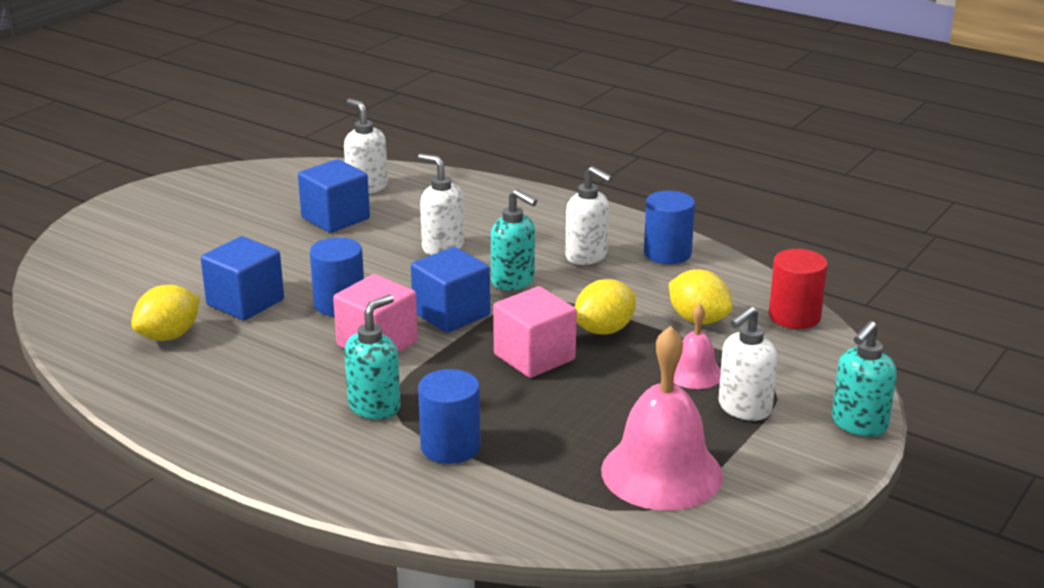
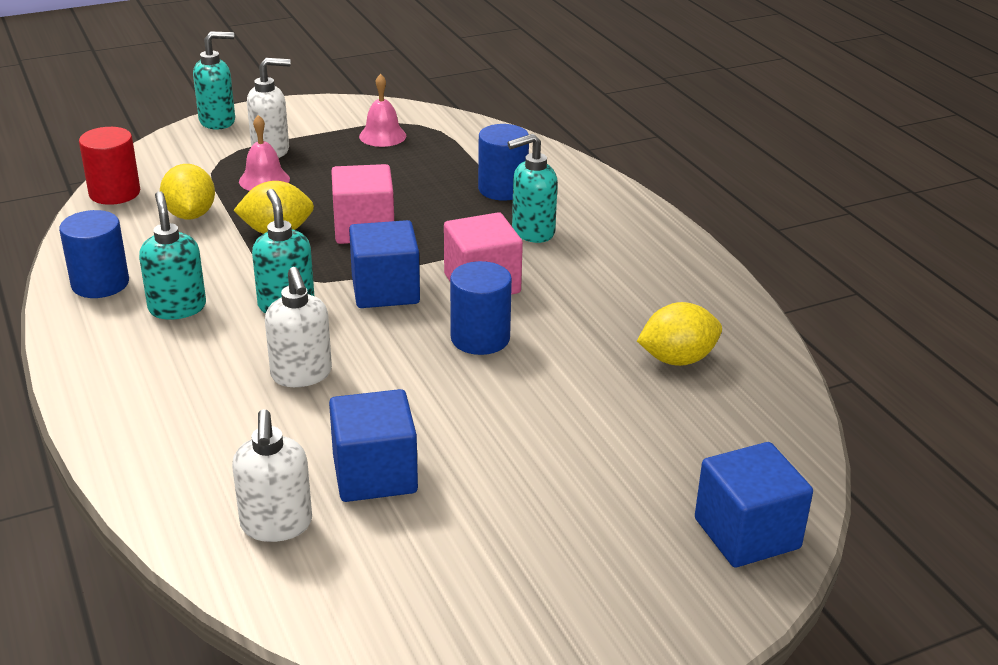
camera: 150 degrees left, 5 degrees up
blue cube [201,236,284,320] -> blue cube moved to [695,442,813,567]
white soap dispenser [565,166,613,265] -> turquoise soap dispenser [139,191,206,320]
pink bell [601,326,723,510] -> pink bell [359,74,406,147], size x0.52

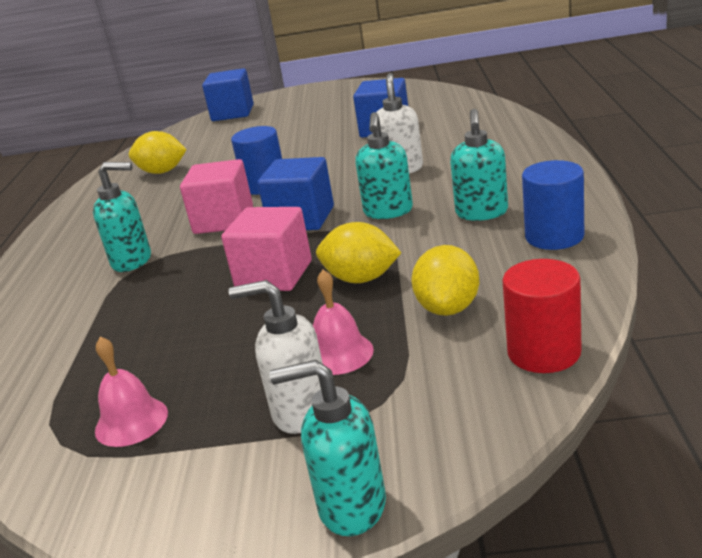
camera: 150 degrees left, 5 degrees down
white soap dispenser [232,409,312,542] -> none
blue cylinder [478,124,529,200] -> none

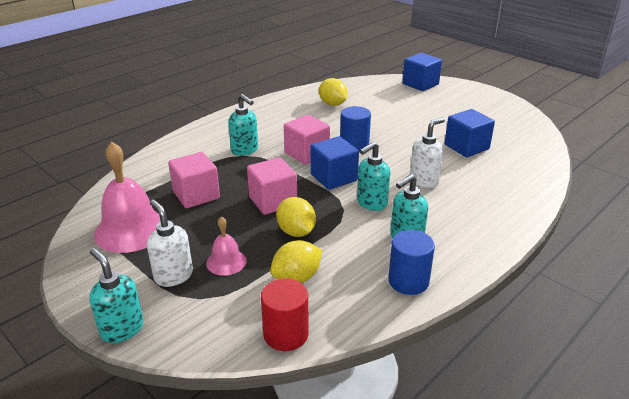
camera: 40 degrees right, 5 degrees up
pink bell [95,337,168,447] -> pink bell [94,142,161,253], size x1.91
none -> pink cube [168,152,220,208]

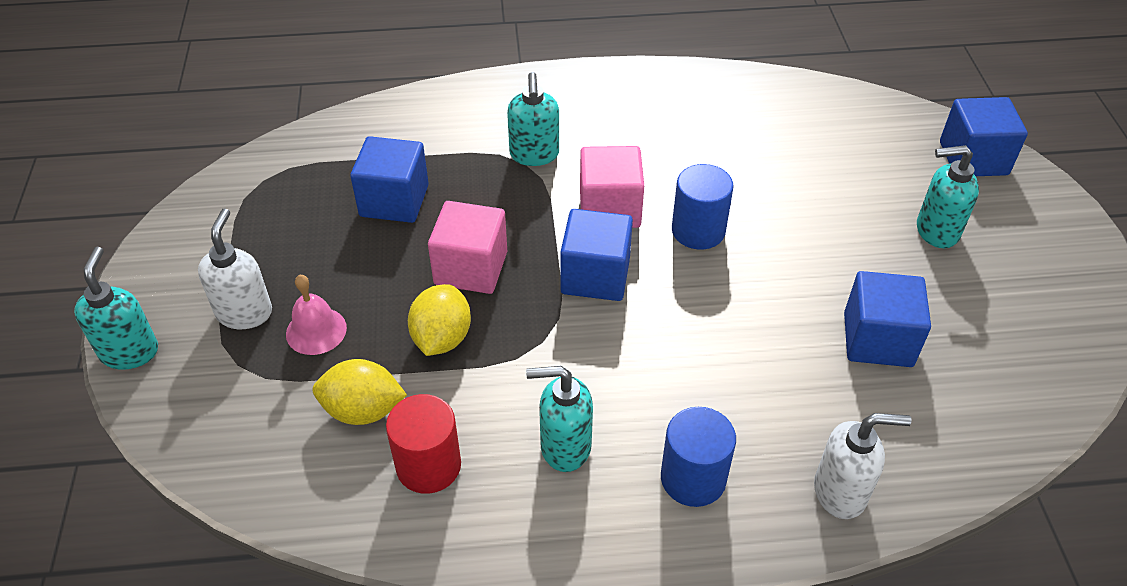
camera: 40 degrees right, 15 degrees up
pink bell [94,142,161,253] -> none
pink cube [168,152,220,208] -> blue cube [350,136,429,223]
red cylinder [261,278,309,351] -> red cylinder moved to [386,394,461,494]
yellow lemon [319,78,348,106] -> none
turquoise soap dispenser [357,142,390,211] -> turquoise soap dispenser moved to [917,145,979,248]
blue cylinder [388,230,435,295] -> blue cylinder moved to [661,407,736,507]
white soap dispenser [410,118,445,188] -> white soap dispenser moved to [814,413,912,519]

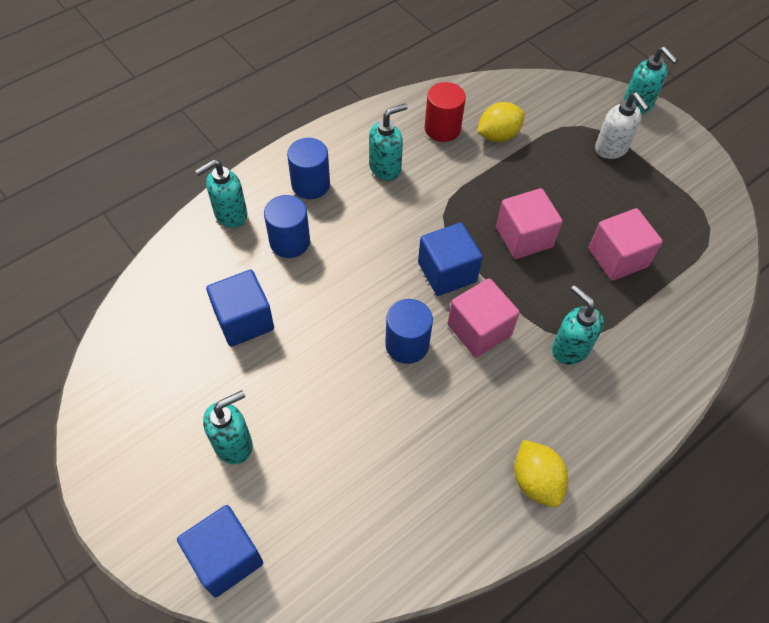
camera: 145 degrees right, 10 degrees up
pink bell [286,275,347,355] -> none
blue cube [350,136,429,223] -> pink cube [589,208,663,281]
yellow lemon [408,284,471,356] -> yellow lemon moved to [514,440,568,507]
white soap dispenser [814,413,912,519] -> turquoise soap dispenser [195,159,247,228]
none -> blue cylinder [264,195,310,258]

